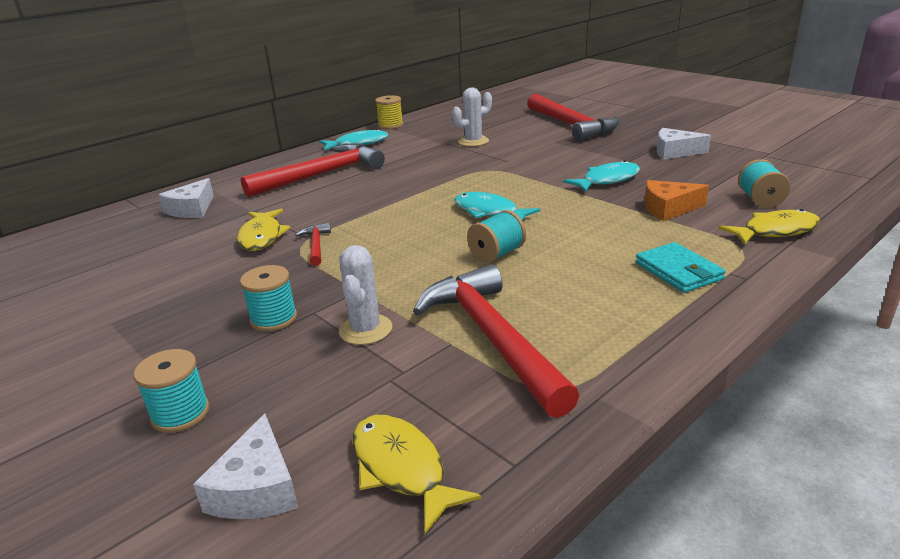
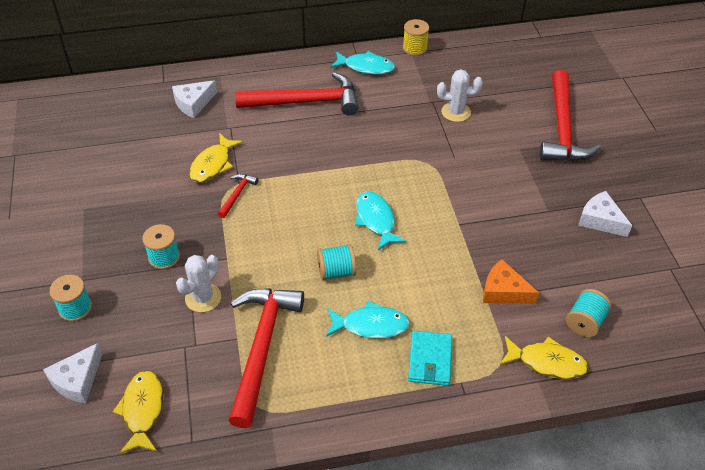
camera: 30 degrees right, 20 degrees up
turquoise fish [563,160,640,192] -> turquoise fish moved to [326,300,410,339]

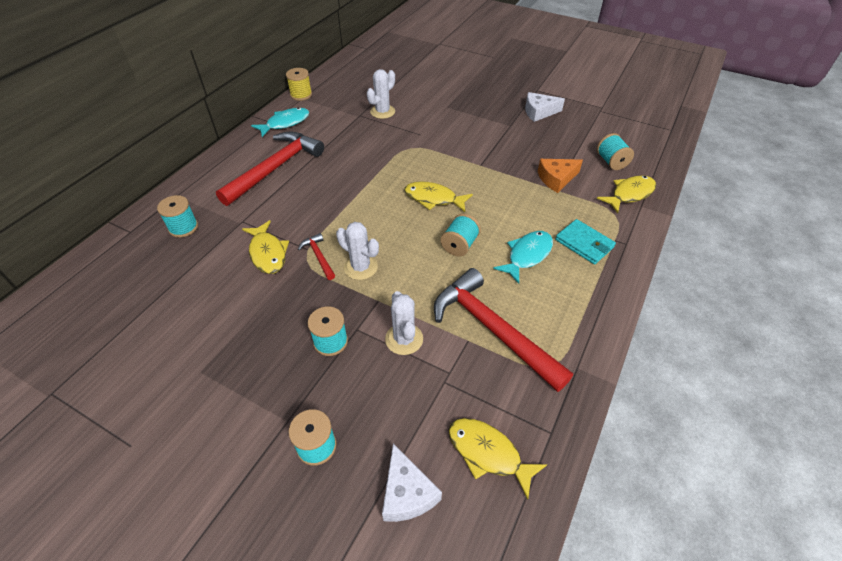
camera: 50 degrees left, 0 degrees up
white cheese [172,80,217,118] -> turquoise spool [157,195,198,238]
turquoise fish [355,191,406,250] -> yellow fish [404,182,473,212]
red hammer [540,70,601,161] -> none
none -> white cactus [336,222,379,280]

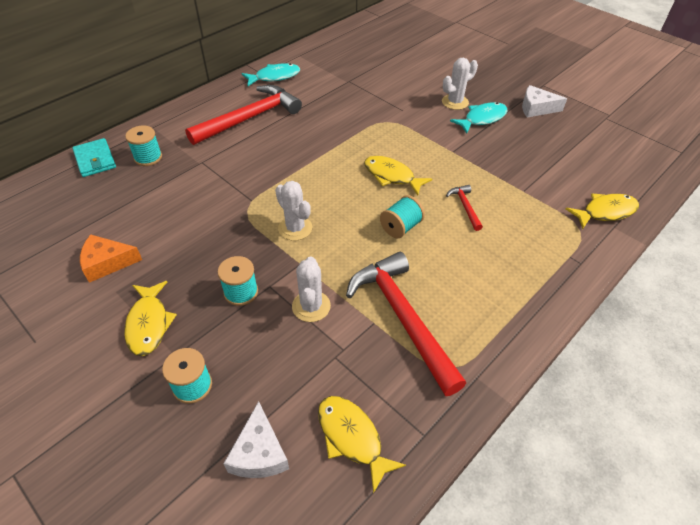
camera: 15 degrees right, 0 degrees up
yellow fish [242,220,289,274] -> yellow fish moved to [124,281,177,356]
yellow spool [286,68,312,101] -> none
red hammer [298,233,335,280] -> red hammer moved to [446,185,483,231]
white cactus [367,69,395,119] -> white cactus moved to [442,58,478,110]
turquoise fish [493,231,553,284] -> turquoise fish moved to [450,102,507,134]
orange cheese [538,159,583,193] -> orange cheese moved to [80,234,142,283]
turquoise wallet [555,219,616,265] -> turquoise wallet moved to [72,138,116,177]
turquoise spool [597,133,634,170] -> none

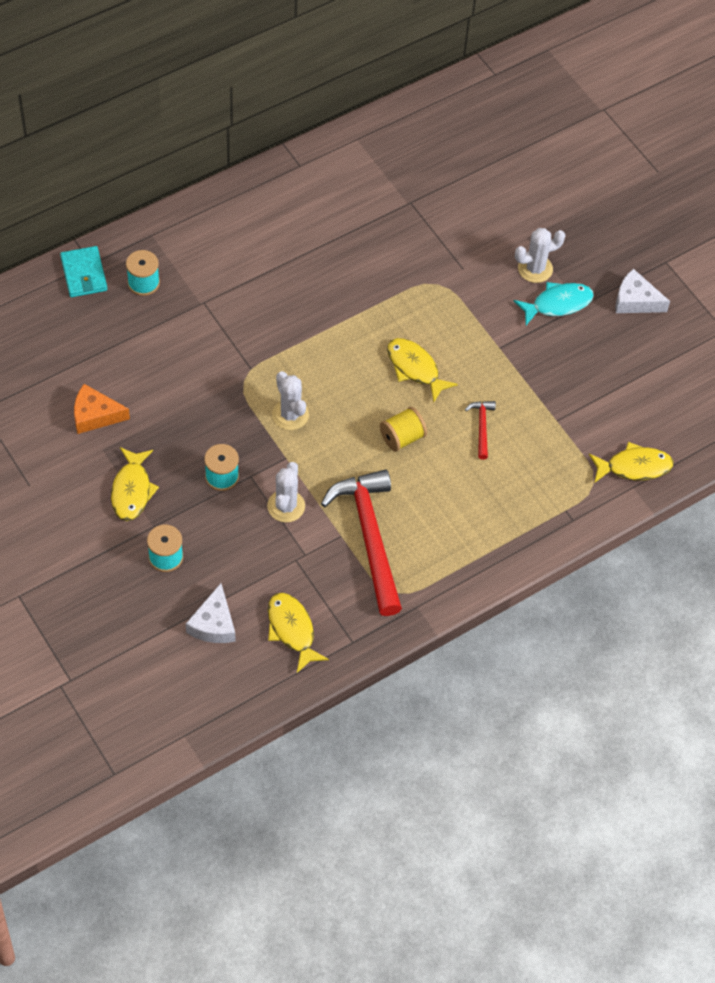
camera: 10 degrees right, 10 degrees up
red hammer [185,85,302,145] -> none
turquoise fish [241,63,300,86] -> none
turquoise spool [380,195,425,238] -> yellow spool [380,407,427,452]

